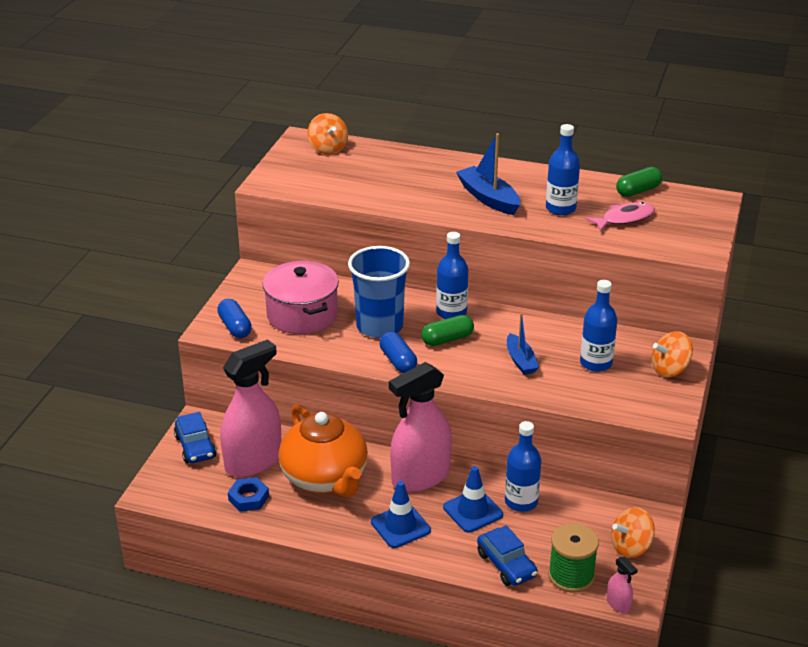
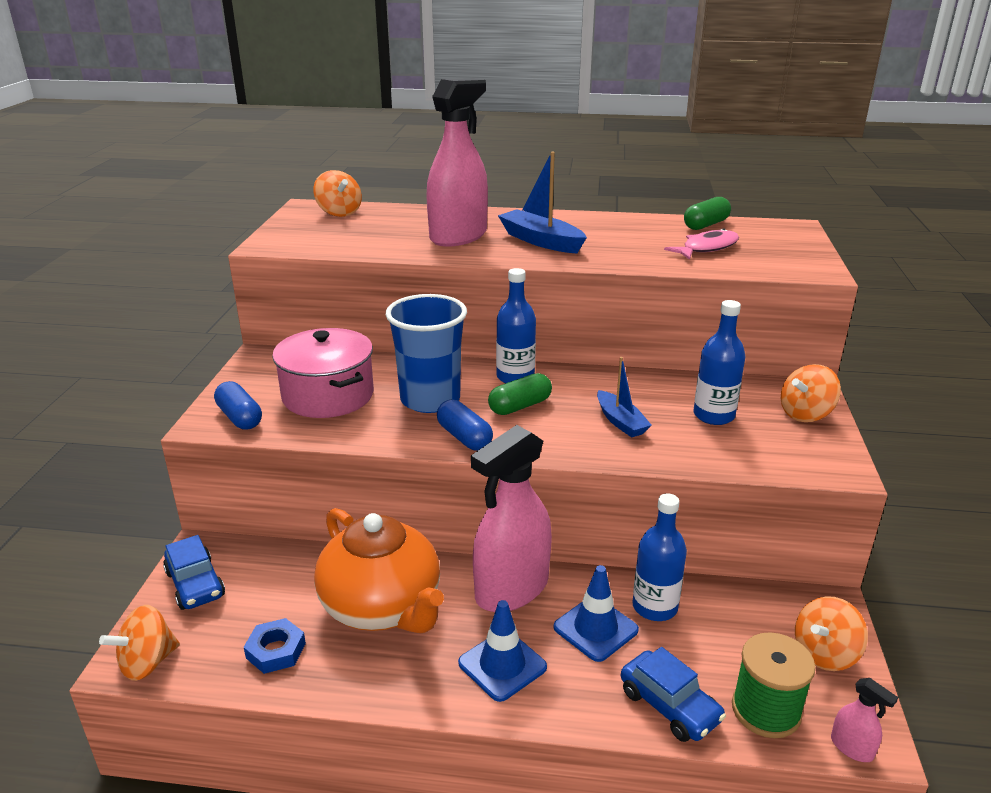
camera: 10 degrees left, 5 degrees down
pink spray bottle [220,339,281,477] -> pink spray bottle moved to [426,78,488,247]
blue bottle [546,124,580,215] -> none
none -> orange spinning top [99,605,180,681]

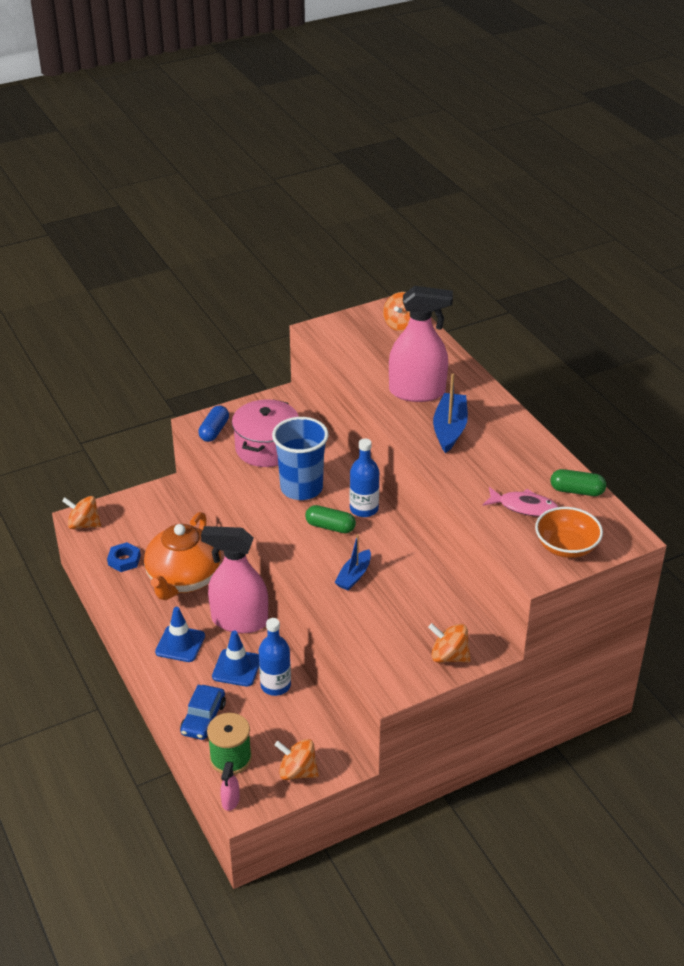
camera: 55 degrees right, 10 degrees up
blue car [163,535,225,610] -> none
blue capsule [437,400,493,451] -> none
blue bottle [693,300,746,425] -> none
none -> orange bowl [535,507,603,558]

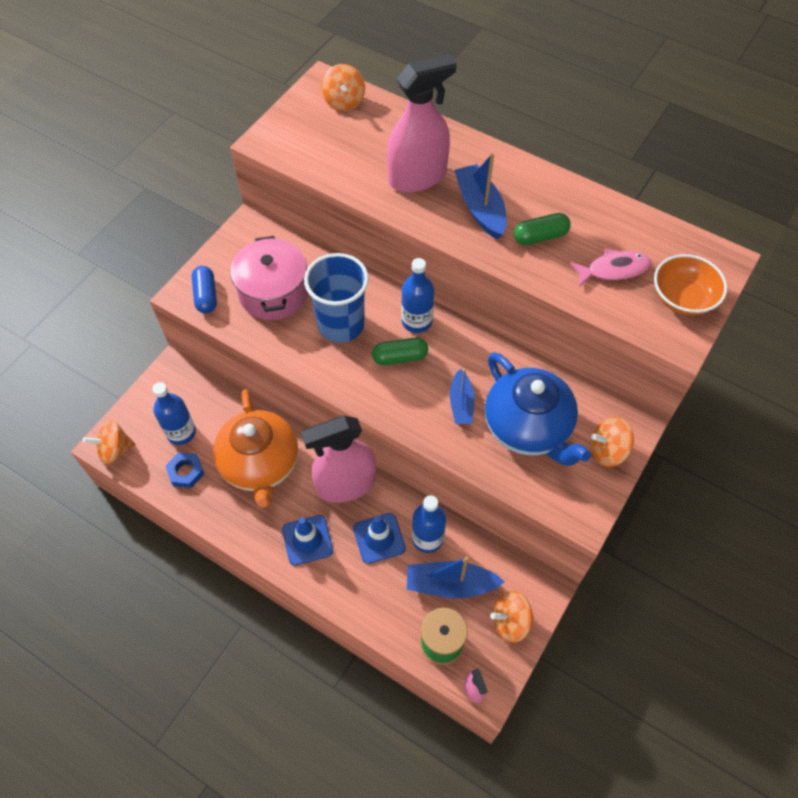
camera: 30 degrees left, 20 degrees up
blue car [180,685,226,740] -> none
green capsule [551,469,606,496] -> green capsule moved to [514,213,571,245]
none -> blue bottle [152,382,196,445]
none -> blue boat [407,556,505,598]
none -> blue teapot [485,352,591,466]

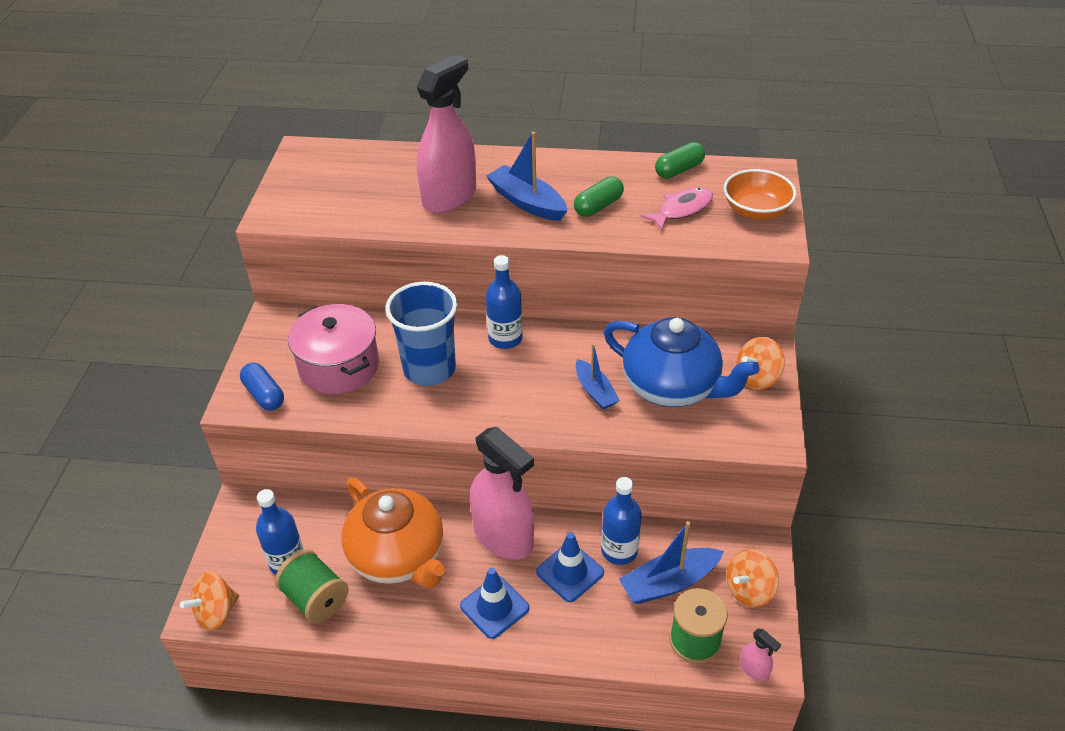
camera: 25 degrees left, 15 degrees down
blue nut [165,452,204,488] -> green spool [275,549,349,623]
pink spray bottle [301,415,376,503] -> pink spray bottle turned 90 degrees counterclockwise [470,427,534,560]
orange spinning top [321,64,365,111] -> none
green capsule [372,337,428,365] -> green capsule moved to [655,142,705,179]

